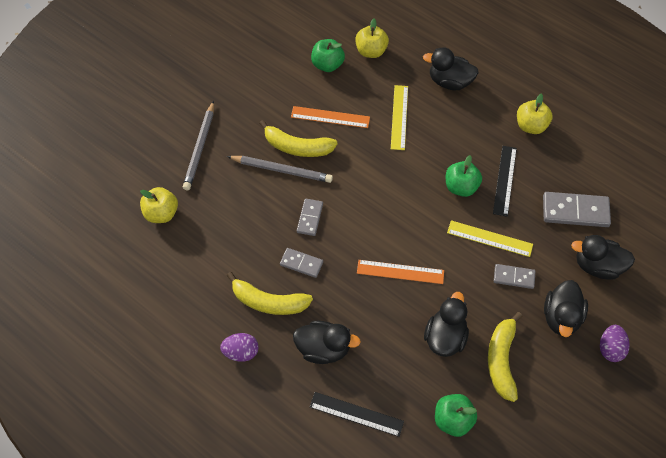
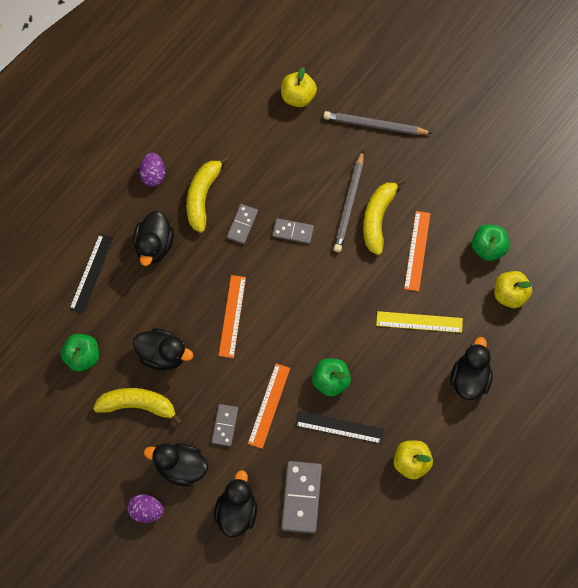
camera: 90 degrees right, 10 degrees up
yellow ruler [447,220,533,257] -> orange ruler [248,363,290,449]

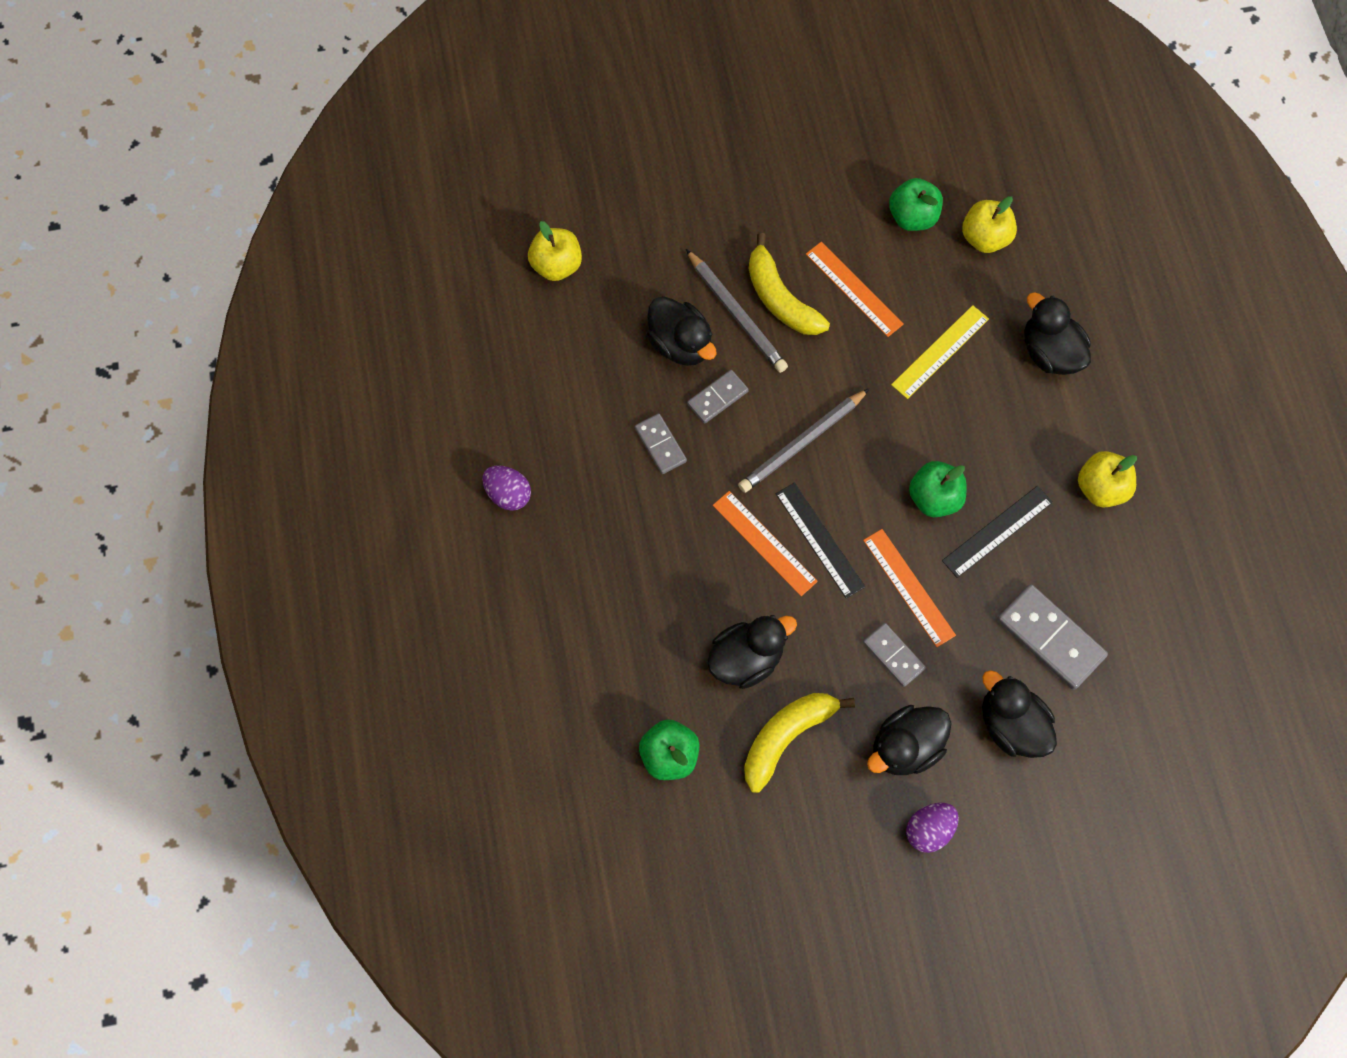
camera: 50 degrees left, 0 degrees up
black ruler [69,234,114,314] -> black ruler moved to [776,482,865,599]
black duck [133,210,174,266] -> black duck moved to [646,296,717,366]
yellow banana [186,156,230,233] -> none
grey pencil [324,111,433,135] -> grey pencil moved to [738,388,870,493]

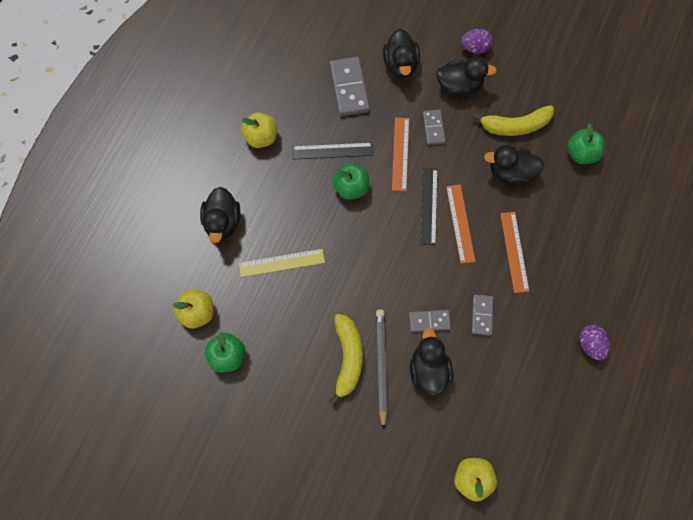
camera: 145 degrees left, 0 degrees up
grey pencil [738,388,870,493] -> none
orange ruler [806,242,904,337] -> orange ruler moved to [500,212,529,293]

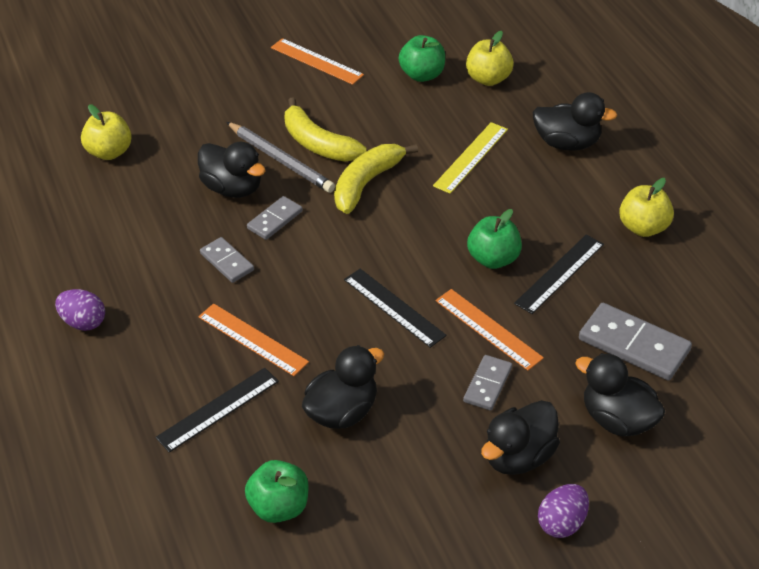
camera: 135 degrees right, 25 degrees down
black duck [200,187,240,243] -> black duck turned 150 degrees clockwise [532,92,617,151]
grey domino [423,110,446,145] -> grey domino turned 75 degrees clockwise [463,355,512,410]
orange ruler [446,184,475,264] -> orange ruler moved to [271,38,364,85]
yellow banana [472,106,554,136] -> yellow banana moved to [334,144,418,214]
none -> black ruler [155,367,279,453]

